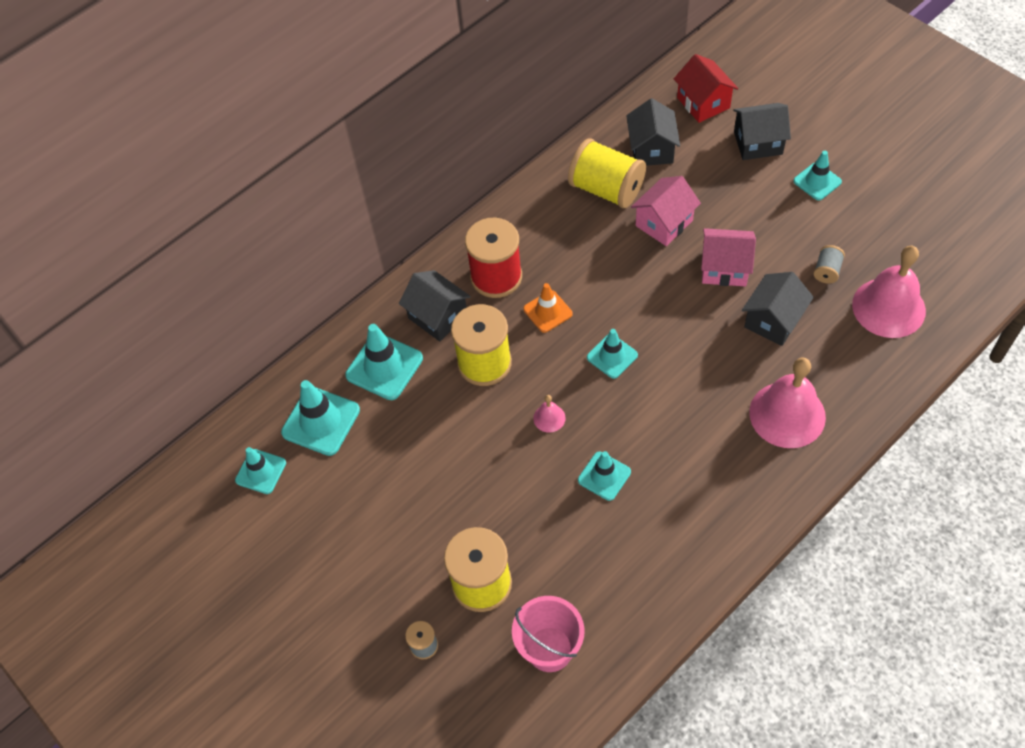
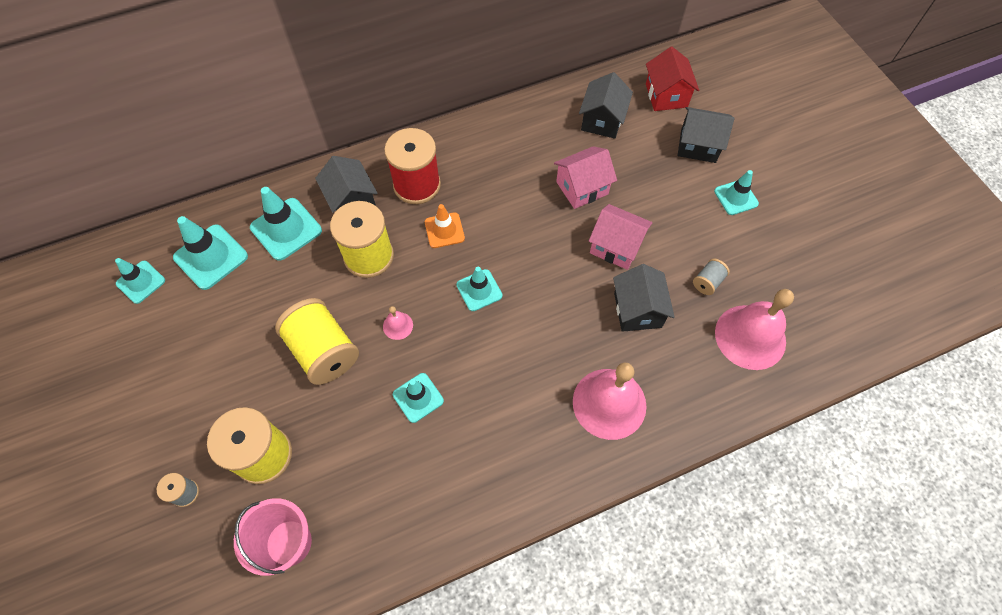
camera: 15 degrees right, 5 degrees up
yellow spool [568,139,646,208] -> yellow spool moved to [275,298,359,385]
black house [742,272,814,346] -> black house turned 60 degrees counterclockwise [613,264,675,332]

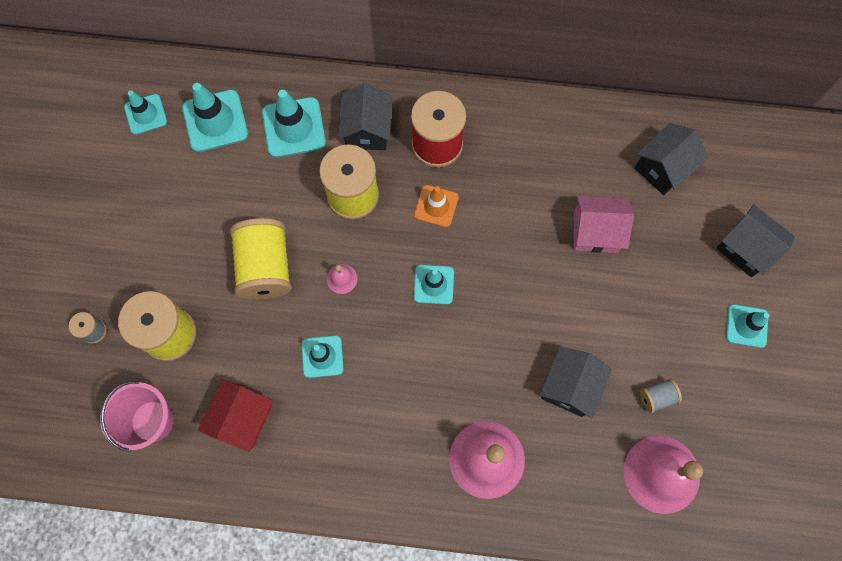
camera: 30 degrees right, 10 degrees up
pink house [589,204,653,270] -> none
red house [646,47,699,111] -> red house moved to [198,380,273,452]

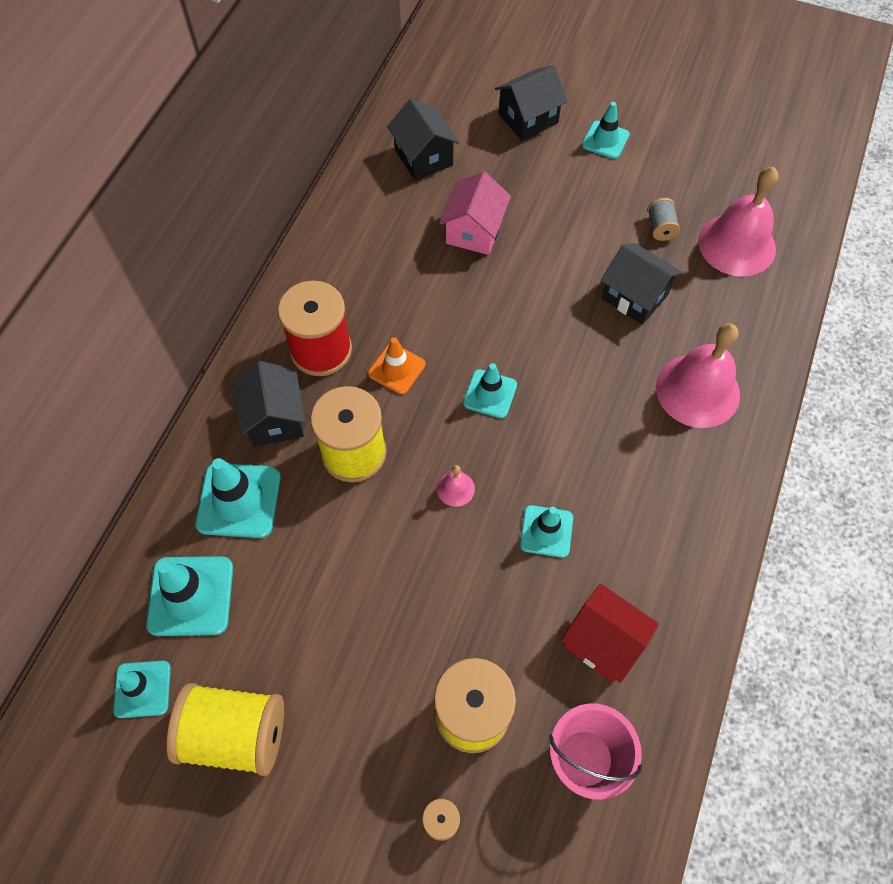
camera: 75 degrees left, 10 degrees down
yellow spool [230,218,292,300] -> yellow spool moved to [167,683,284,776]
black house [338,84,392,150] -> black house turned 60 degrees clockwise [233,361,305,447]

